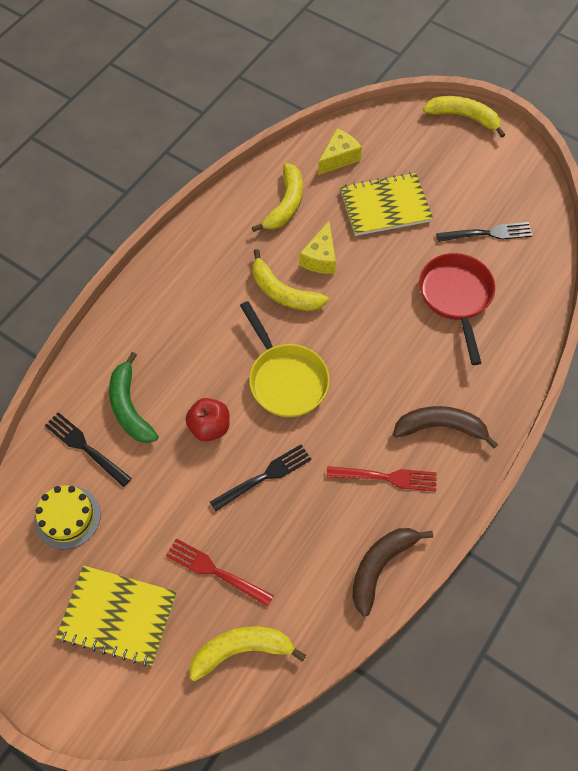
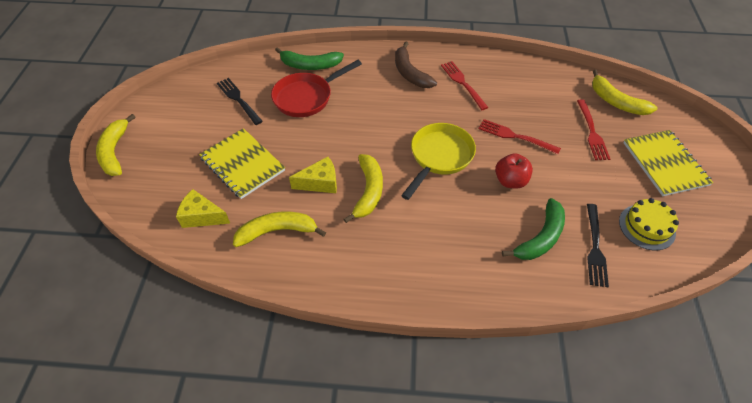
camera: 120 degrees left, 10 degrees down
black fork [210,444,312,512] -> red fork [478,119,561,154]
brown banana [352,528,433,617] -> none
none -> green banana [275,47,344,70]

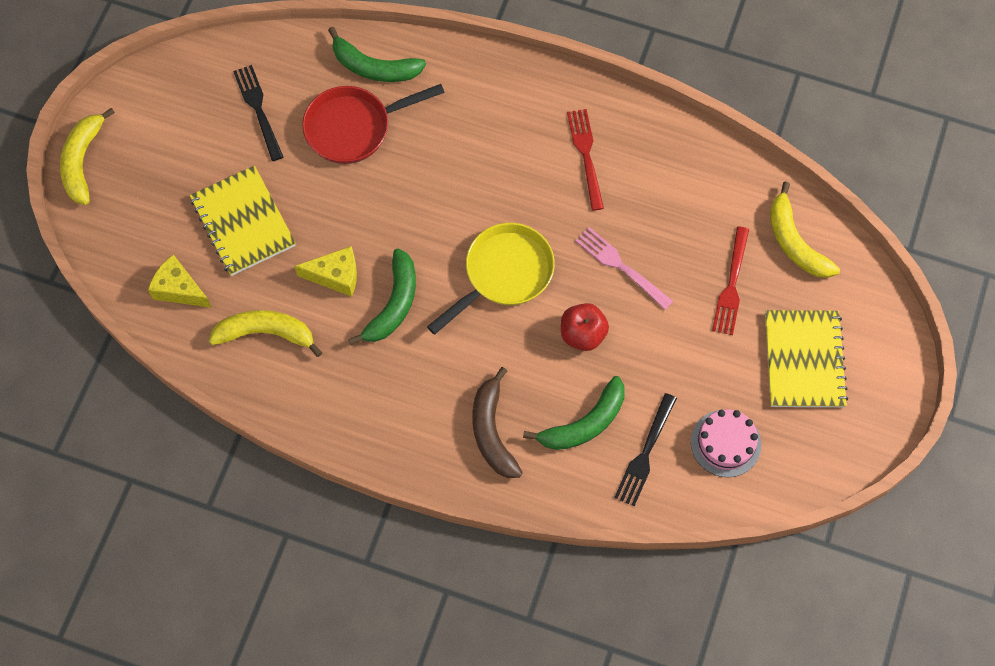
camera: 15 degrees right, 15 degrees up
yellow banana [344,154,383,223] -> green banana [348,249,416,345]
brown banana [395,42,437,88] -> brown banana moved to [473,367,523,478]
red fork [478,119,561,154] -> pink fork [575,227,673,310]
yellow cake [619,198,679,250] -> pink cake [691,409,761,477]

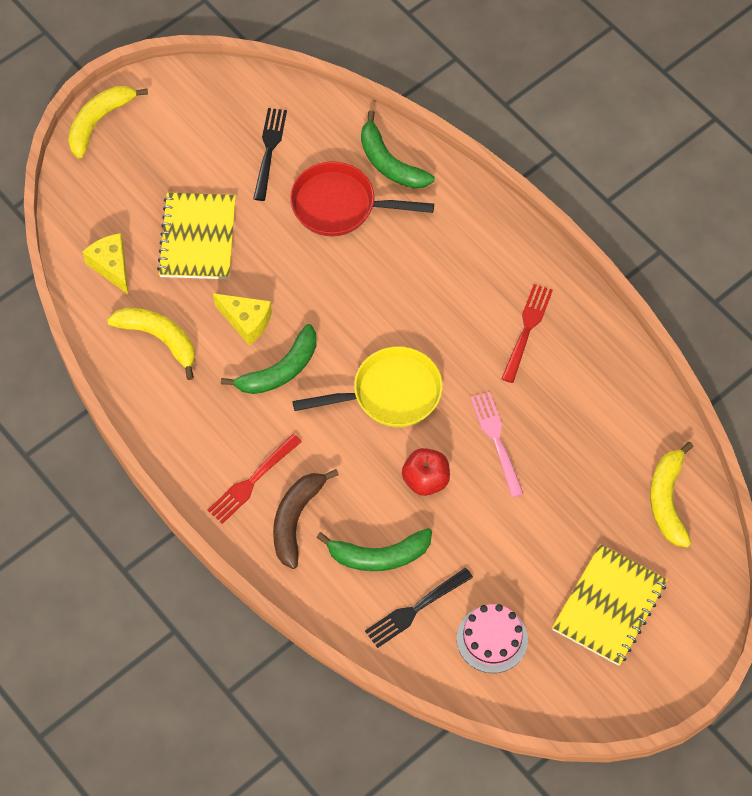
camera: 30 degrees right, 5 degrees down
red fork [712,226,749,335] -> red fork moved to [207,434,302,524]

